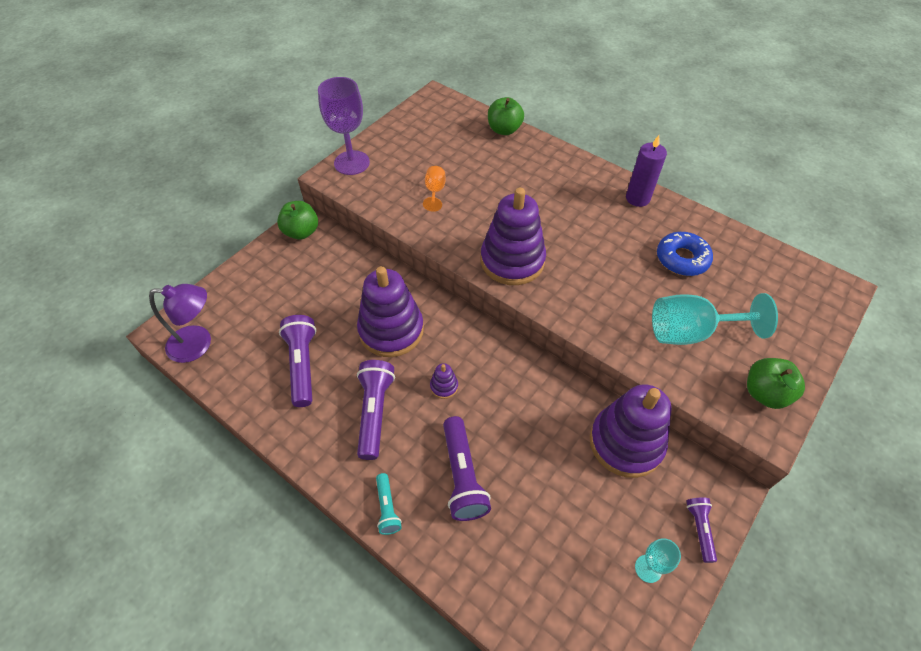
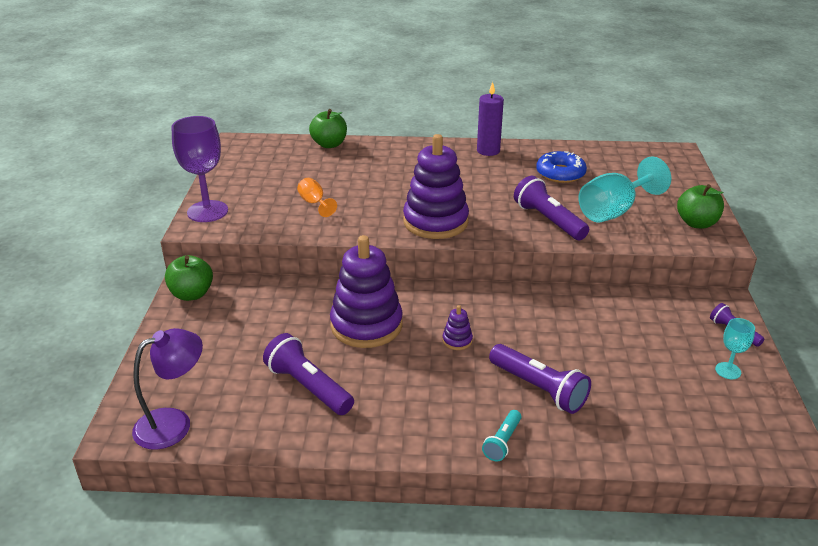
camera: 35 degrees left, 20 degrees down
purple flashlight [357,360,395,460] -> purple flashlight moved to [514,176,589,240]
turquoise flashlight [376,473,402,535] -> turquoise flashlight turned 75 degrees clockwise [482,410,521,462]
purple stacking toy [590,384,672,478] -> none

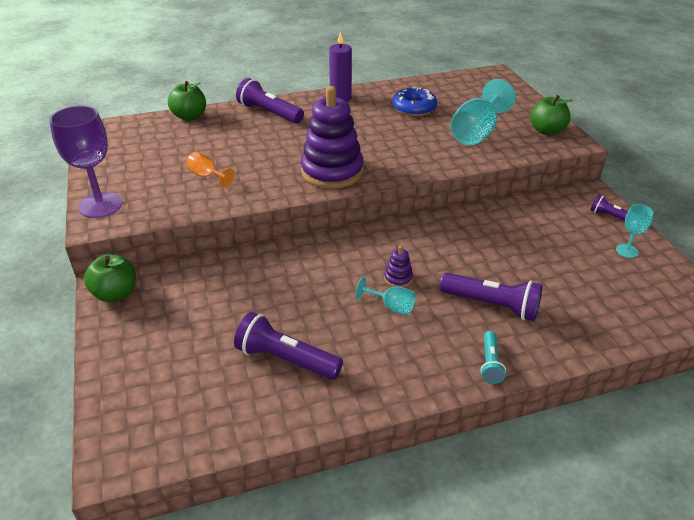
camera: 20 degrees left, 5 degrees up
purple lamp [132,328,203,450] -> none
purple stacking toy [330,235,403,348] -> none
purple flashlight [514,176,589,240] -> purple flashlight moved to [236,78,304,124]
none -> turquoise goblet [355,277,416,315]

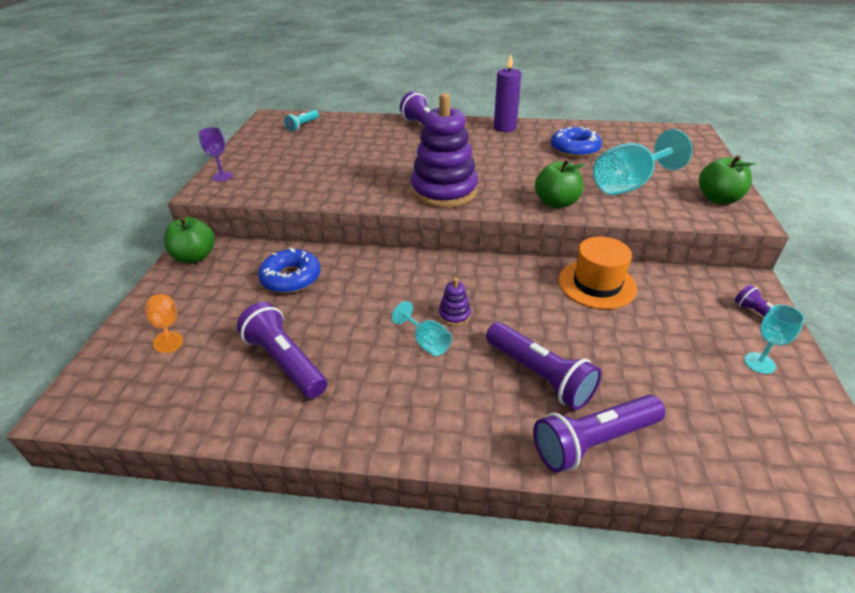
camera: 25 degrees right, 0 degrees up
purple goblet [49,105,122,218] -> purple goblet [198,127,233,182], size x0.51
green apple [168,81,206,121] -> green apple moved to [535,159,586,208]
orange goblet [186,152,235,188] -> orange goblet moved to [145,294,183,353]
turquoise flashlight [480,331,506,384] -> turquoise flashlight moved to [284,110,319,131]
none -> blue donut [258,247,321,293]
none -> purple flashlight [533,395,665,472]
none -> orange hat [559,236,637,309]

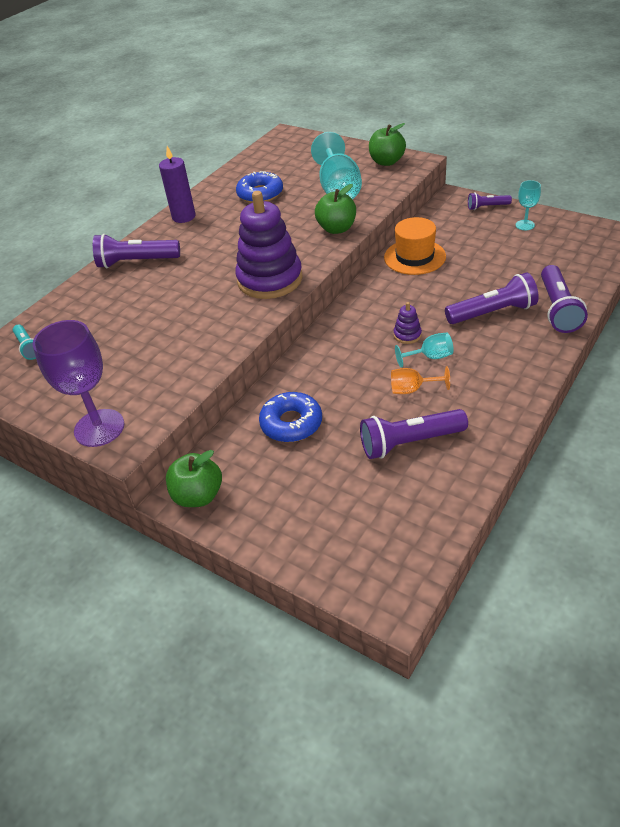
camera: 60 degrees left, 5 degrees up
orange goblet [145,294,183,353] -> orange goblet moved to [391,366,450,394]
purple goblet [198,127,233,182] -> purple goblet [33,320,125,447], size x1.97

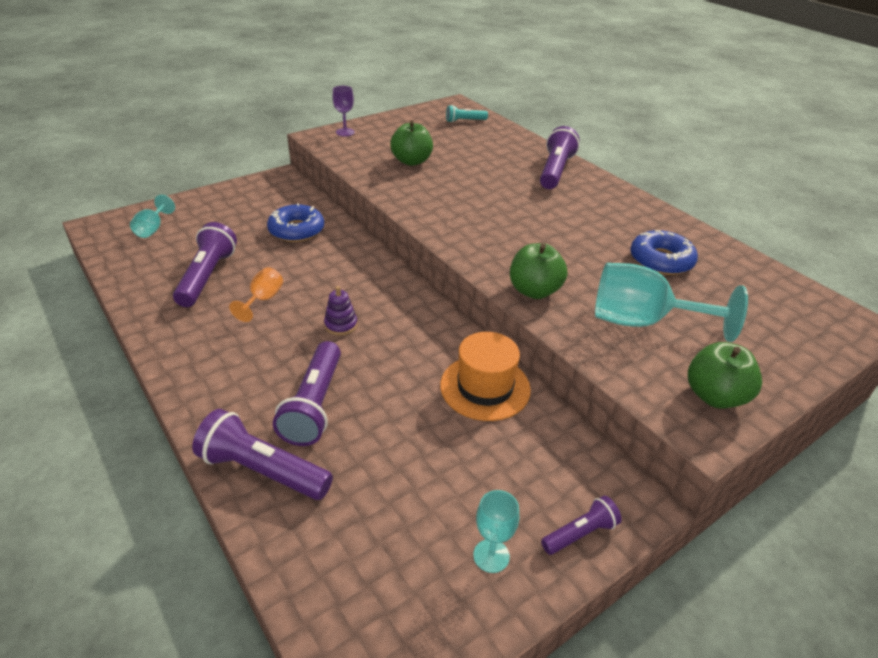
camera: 105 degrees right, 5 degrees down
purple goblet [33,320,125,447] -> purple goblet [332,86,355,136], size x0.51
purple candle [159,146,196,223] -> none
green apple [166,450,222,507] -> green apple moved to [390,120,433,166]
purple stacking toy [235,191,303,299] -> none
turquoise goblet [395,332,454,367] -> turquoise goblet moved to [130,195,175,238]
purple flashlight [468,193,512,210] -> purple flashlight turned 45 degrees clockwise [541,496,622,555]

